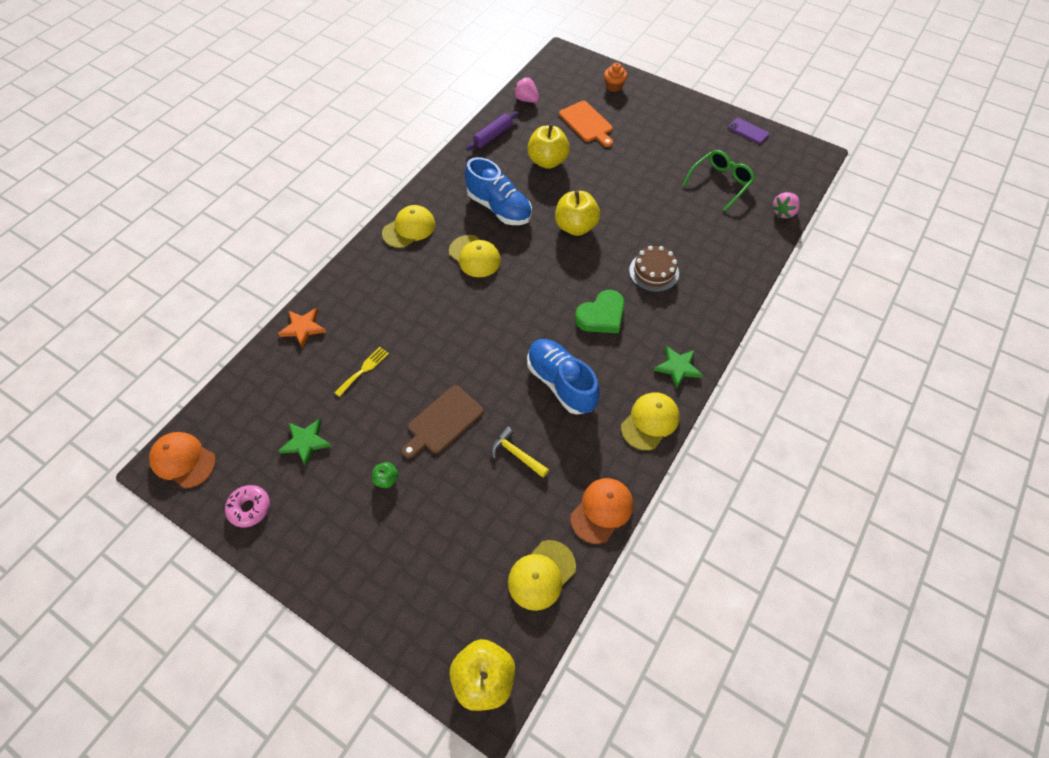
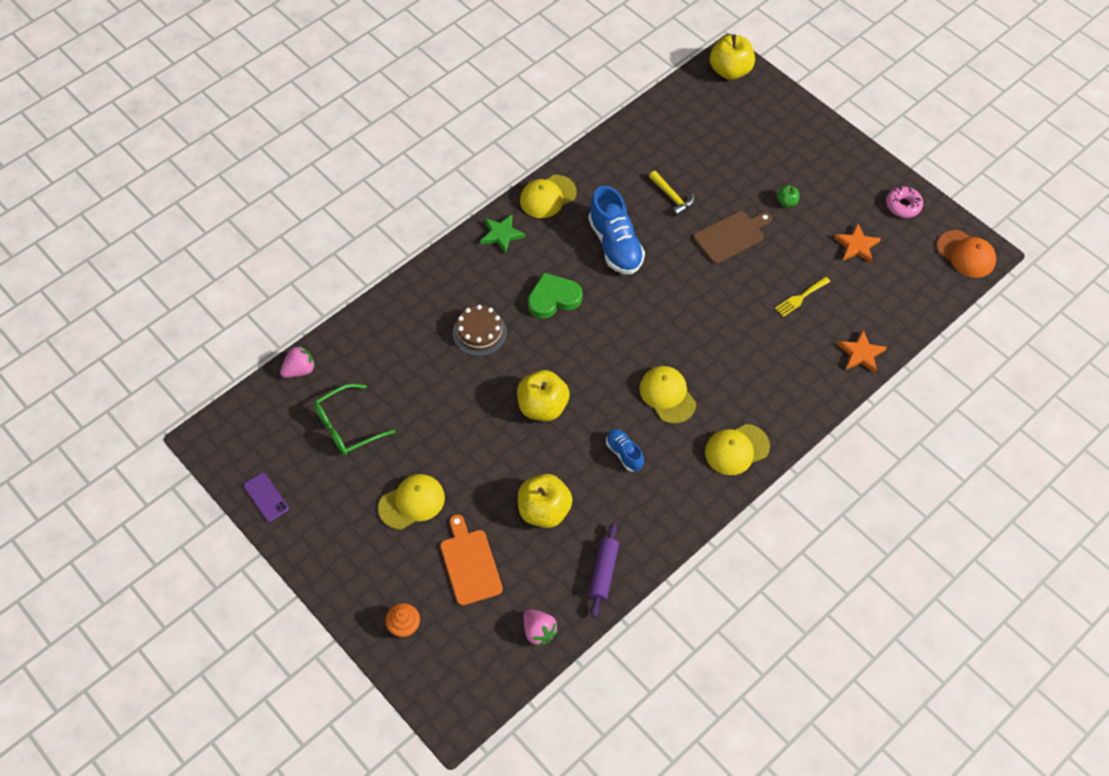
camera: 165 degrees left, 0 degrees up
green star [279,419,331,466] -> orange star [834,224,881,263]
blue shoe [465,157,532,225] -> blue shoe [606,429,644,472], size x0.53
purple rolling pin [466,111,519,151] -> purple rolling pin turned 45 degrees counterclockwise [589,523,619,617]
yellow cap [508,540,576,611] -> yellow cap moved to [378,474,445,530]
orange cap [571,478,633,544] -> none

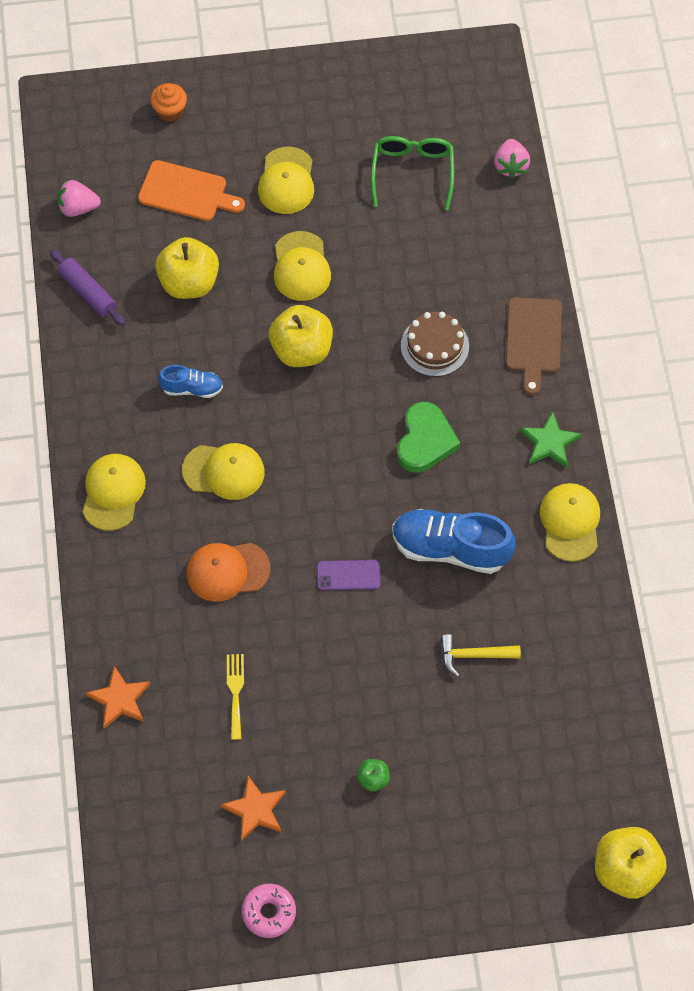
camera: 125 degrees right, 5 degrees up
purple phone [244,473,289,522] -> purple phone moved to [317,560,381,590]
brown cutting board [693,211,772,264] -> brown cutting board moved to [506,297,562,395]
orange cap [937,230,996,278] -> orange cap moved to [187,543,270,602]
none -> yellow cap [274,231,331,301]

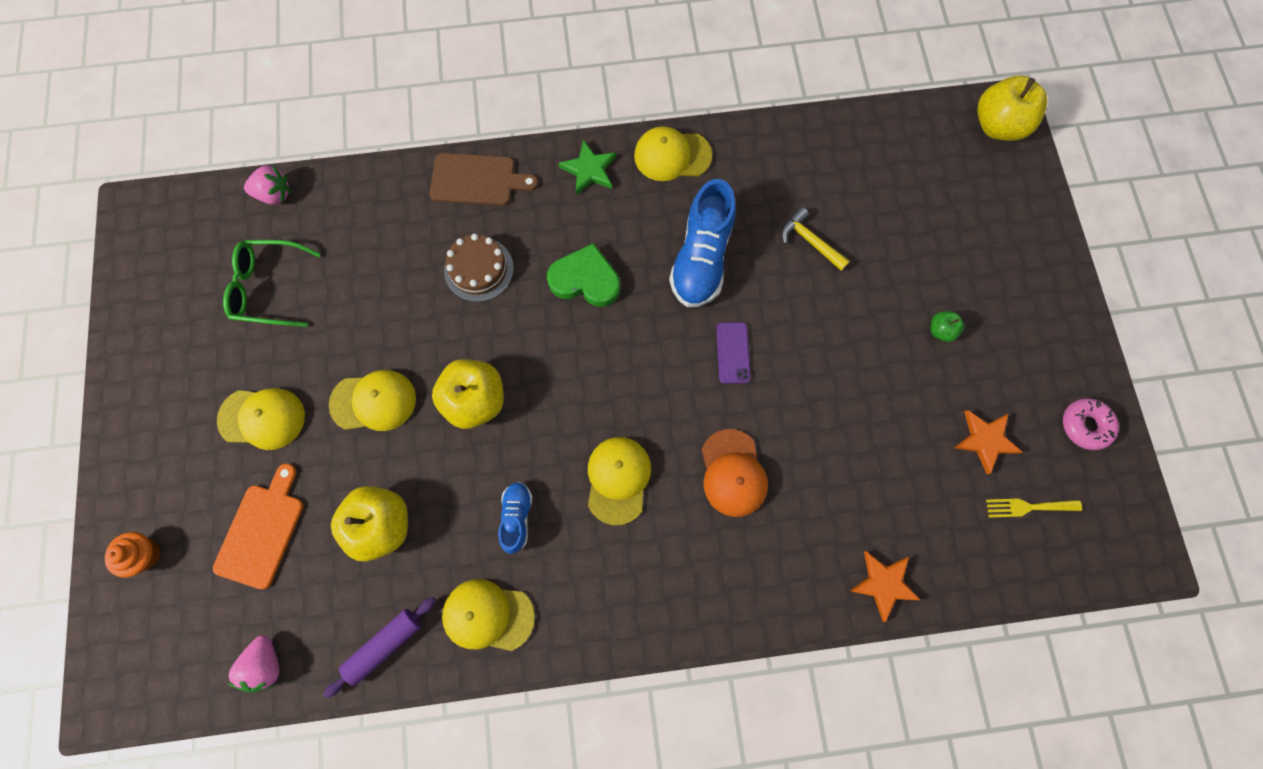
camera: 90 degrees left, 10 degrees up
yellow cap [83,454,146,531] -> yellow cap moved to [442,579,535,651]
yellow fork [227,654,244,740] -> yellow fork moved to [986,498,1082,518]
yellow hammer [440,634,521,677] -> yellow hammer turned 135 degrees clockwise [781,207,850,271]

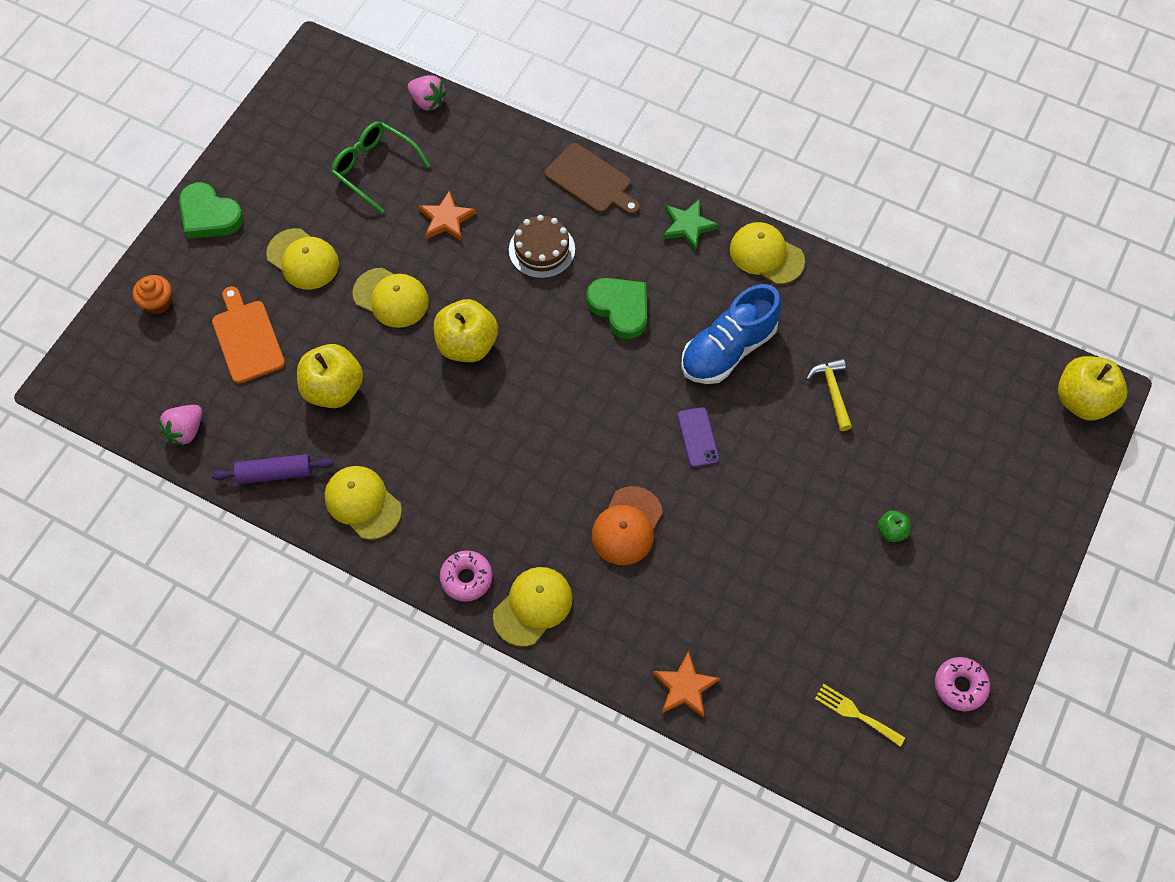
camera: 35 degrees right, 10 degrees down
orange cutting board [213,464,303,589] -> orange cutting board turned 75 degrees counterclockwise [212,286,285,384]
blue shoe [498,482,532,554] -> none
yellow cap [588,437,651,525] -> yellow cap moved to [493,567,573,647]
purple phone [716,322,751,384] -> purple phone turned 45 degrees counterclockwise [677,407,719,467]
orange star [954,410,1023,474] -> orange star moved to [419,190,476,241]
none -> green heart [179,182,244,239]
none -> pink donut [440,550,492,602]

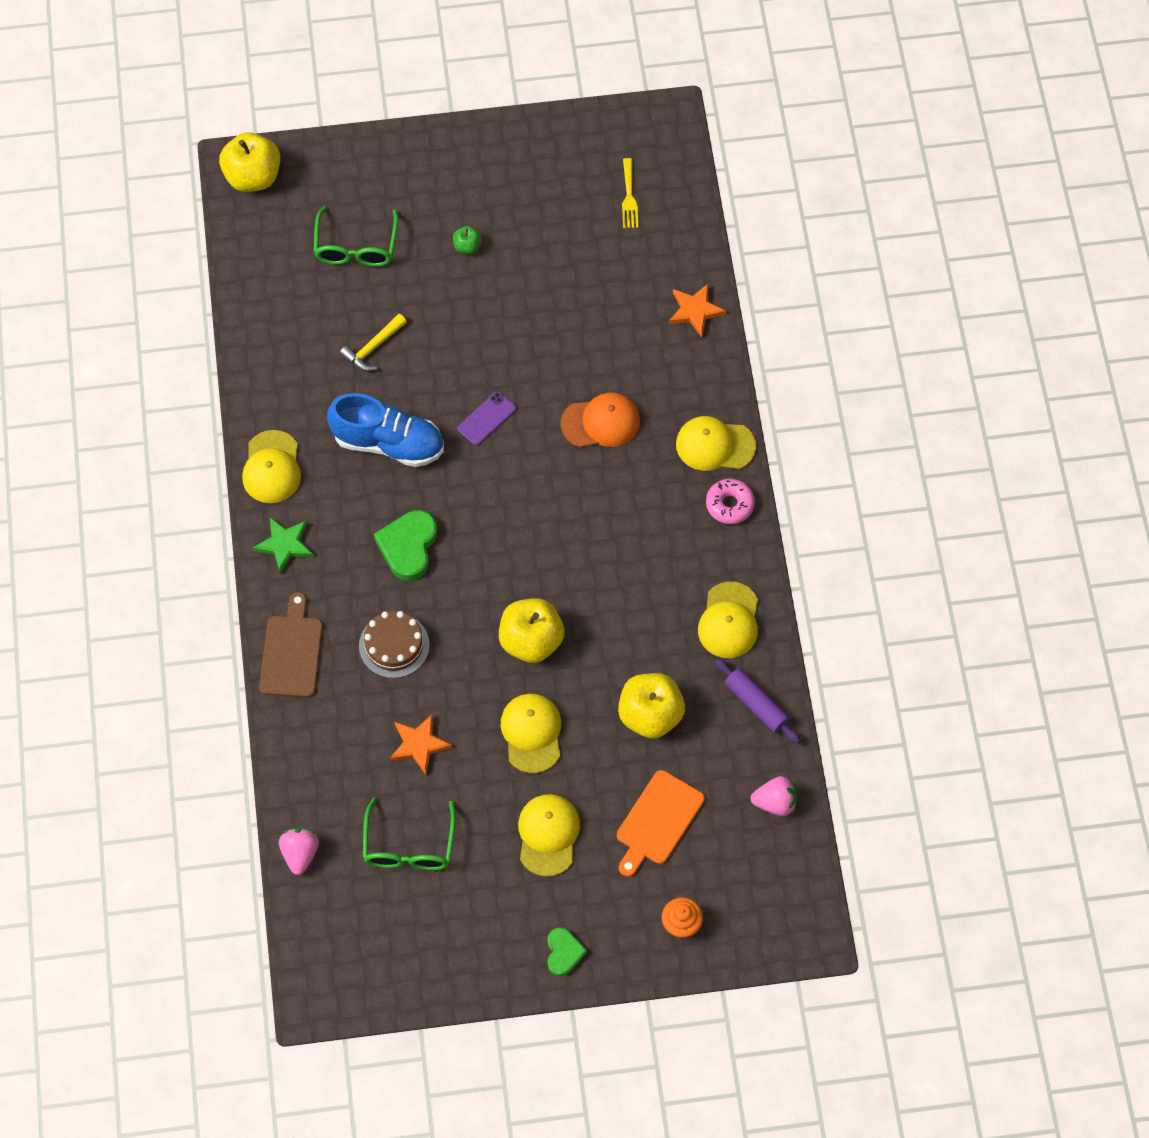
camera: 125 degrees left, 0 degrees up
green heart [179,182,244,239] -> green heart [547,927,587,977], size x0.62
pink donut [935,657,990,711] -> none
none -> green glasses [314,206,398,266]

